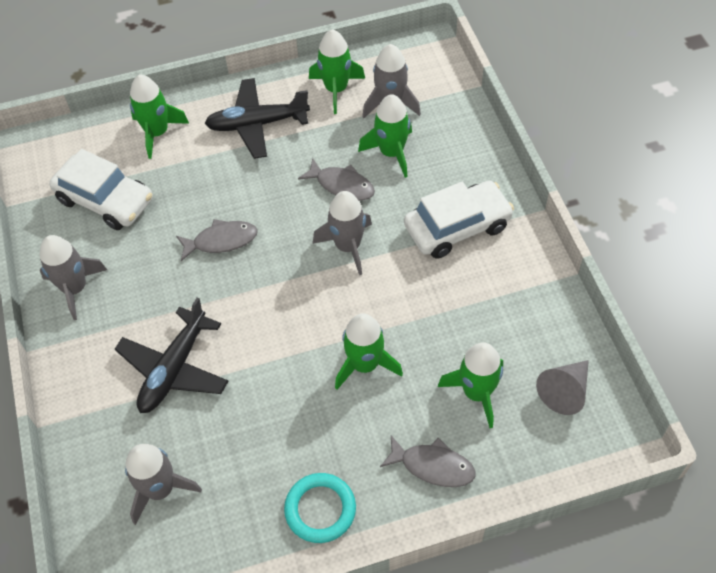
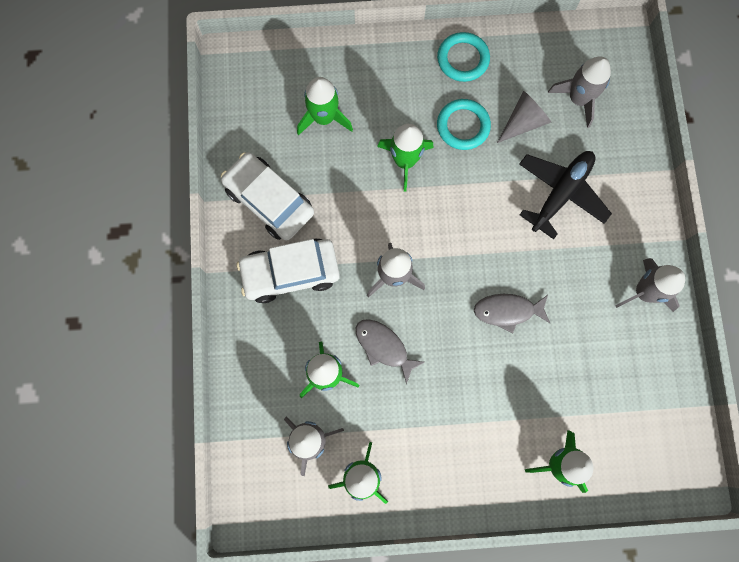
camera: 170 degrees left, 20 degrees up
white car [49,149,153,230] -> white car moved to [221,152,314,240]
black plane [205,78,310,159] -> none
grey fish [380,436,476,487] -> none
grey cone [536,360,589,415] -> grey cone moved to [497,91,551,143]
none -> turquoise ring [437,99,491,150]

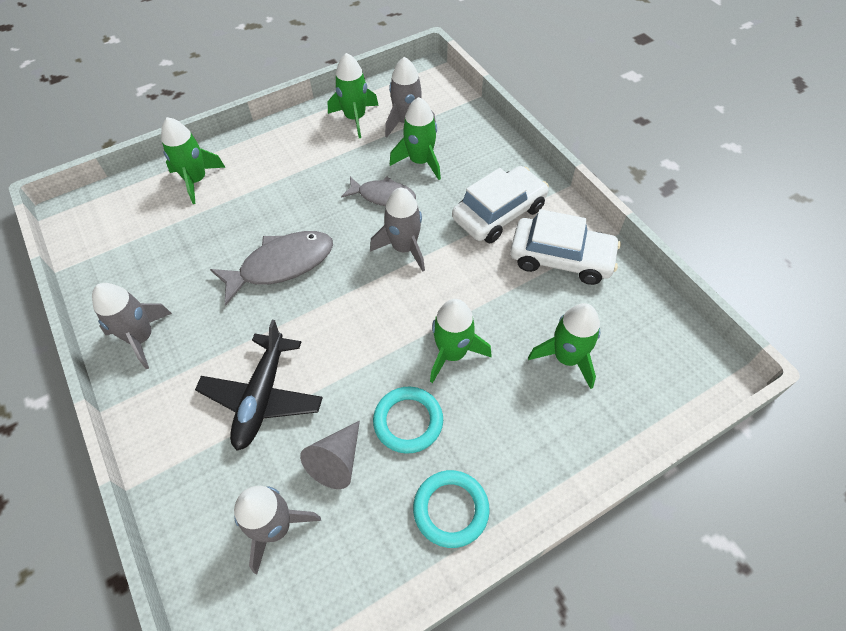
camera: 155 degrees right, 20 degrees down
grey fish [474,294,550,333] -> grey fish [210,231,333,306], size x1.54

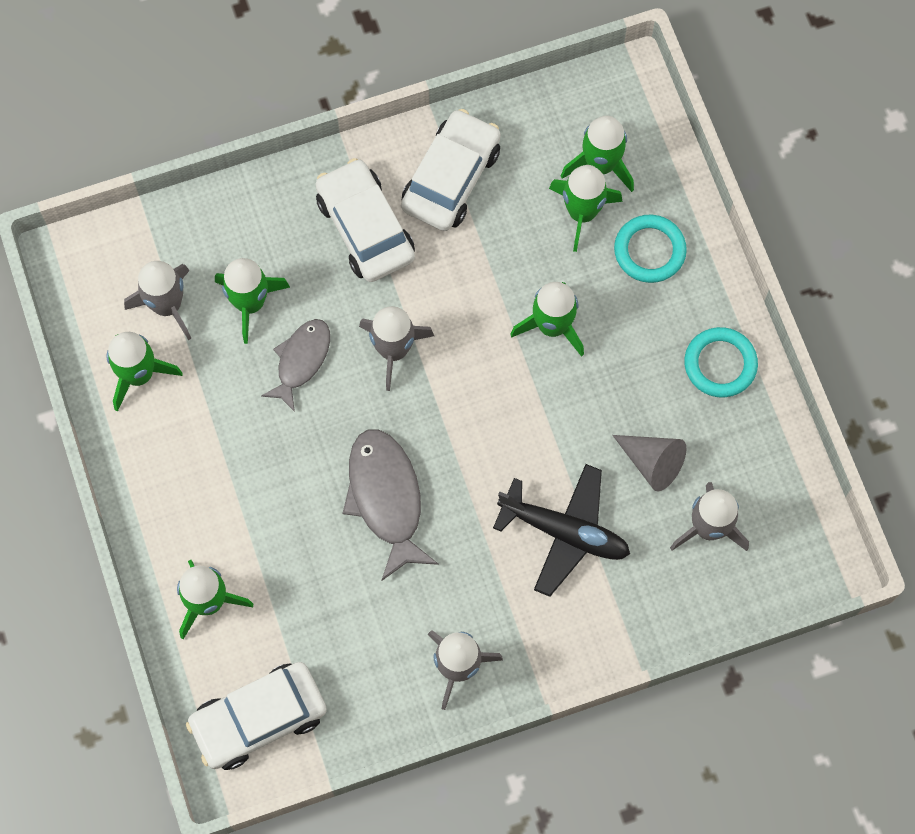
camera: 80 degrees left, 15 degrees up
turquoise ring [373,387,443,454] -> turquoise ring moved to [614,215,687,283]
none -> white car [186,662,327,770]
none -> green rocket [561,116,634,192]

